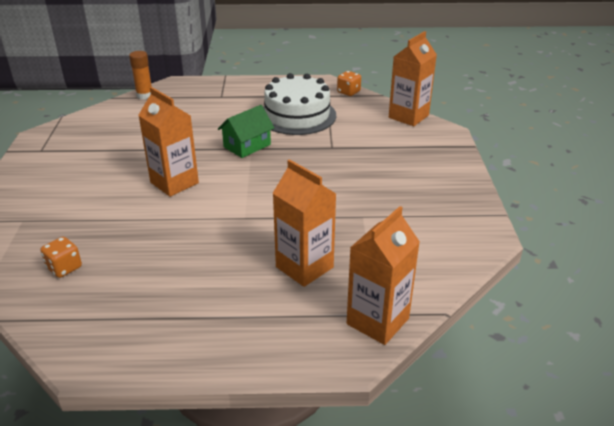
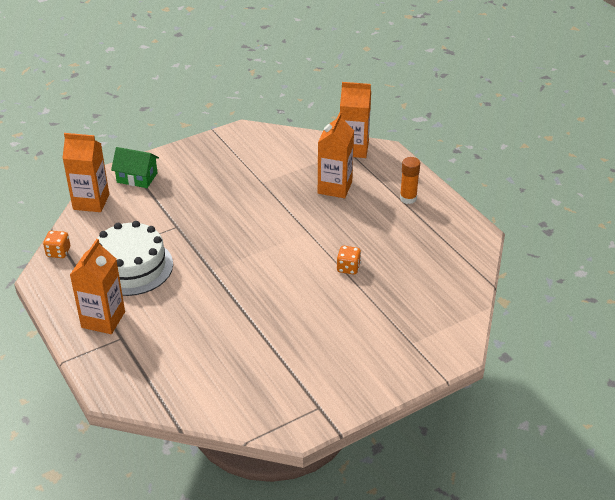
camera: 120 degrees left, 5 degrees up
orange dice [41,237,82,278] -> orange dice moved to [337,246,361,275]
orange glue stick [129,51,152,99] -> orange glue stick moved to [400,157,420,204]
orange carton [138,87,199,197] -> orange carton moved to [70,239,125,334]
green house [218,105,274,158] -> green house moved to [111,147,159,188]

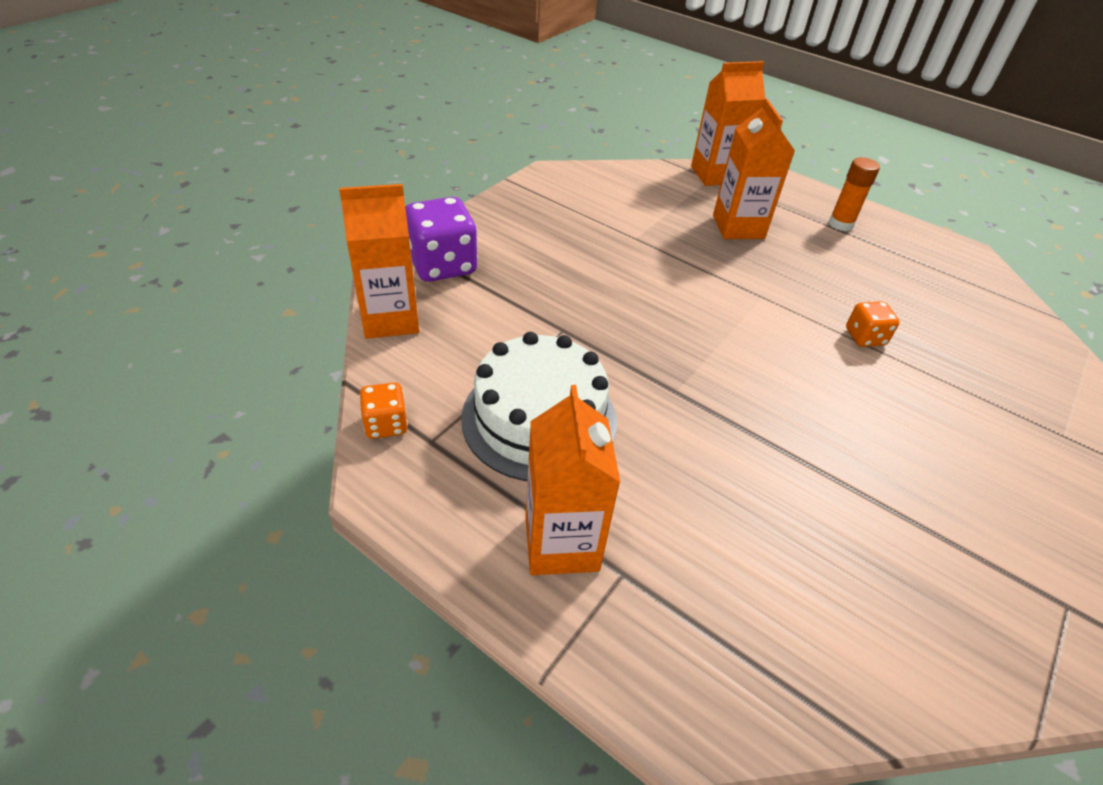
camera: 25 degrees left, 5 degrees up
green house [111,147,159,188] -> purple dice [405,197,478,282]

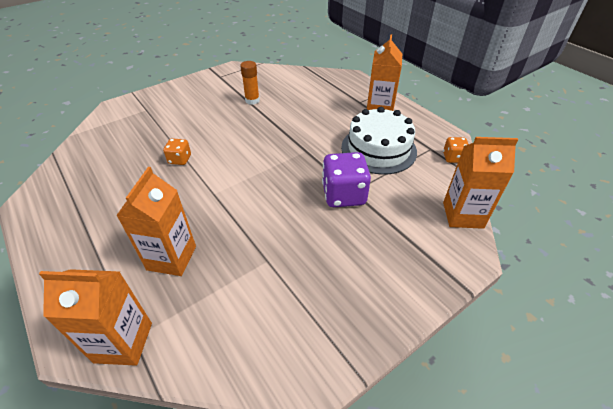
camera: 160 degrees left, 0 degrees up
purple dice [405,197,478,282] -> purple dice moved to [322,152,371,207]
orange glue stick [829,157,880,231] -> orange glue stick moved to [240,61,260,105]

